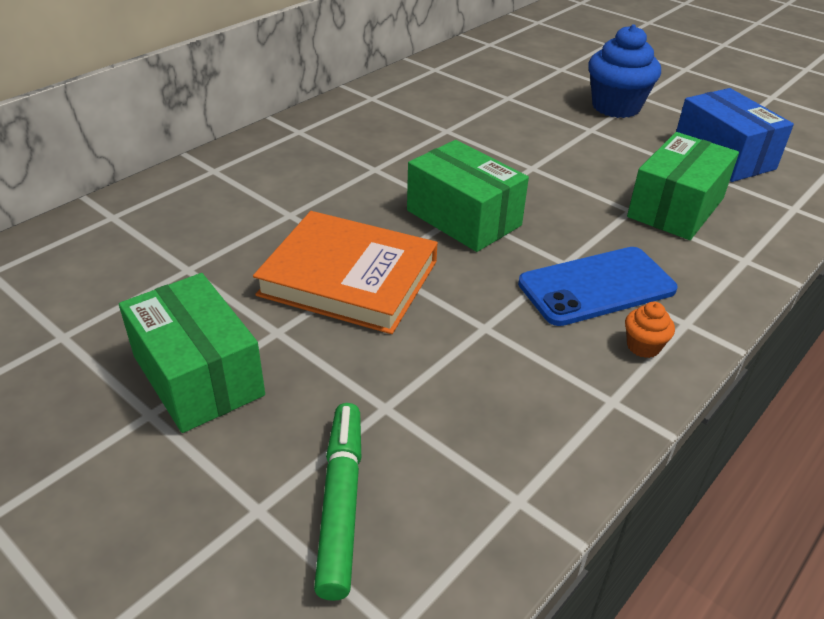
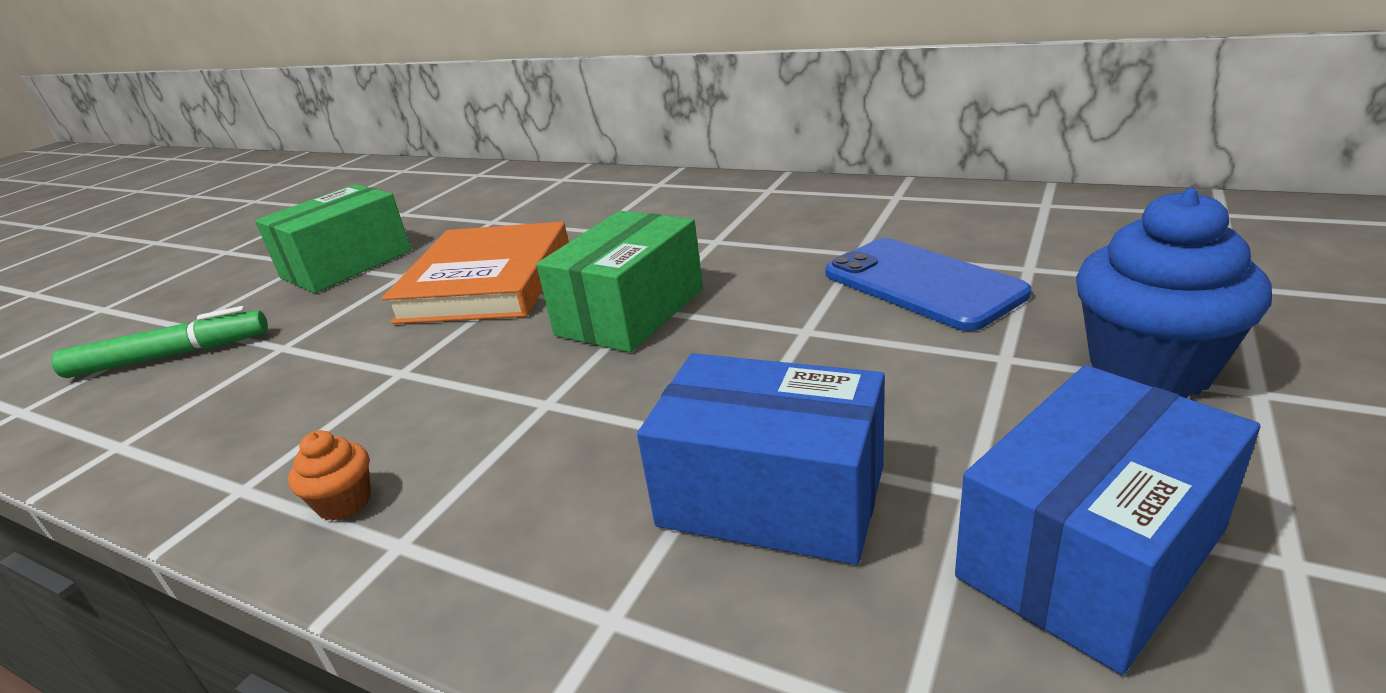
camera: 80 degrees right, 10 degrees down
blue phone [518,247,678,326] -> blue phone moved to [825,238,1031,331]
green box [627,132,739,240] -> blue box [637,353,885,565]

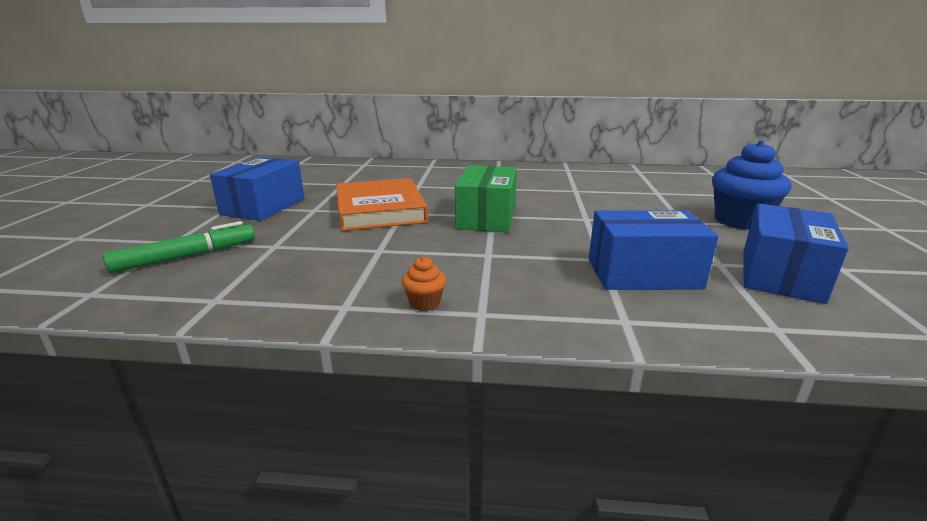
camera: 25 degrees left, 5 degrees down
green box [255,184,411,293] -> blue box [210,157,304,221]
blue phone [825,238,1031,331] -> none

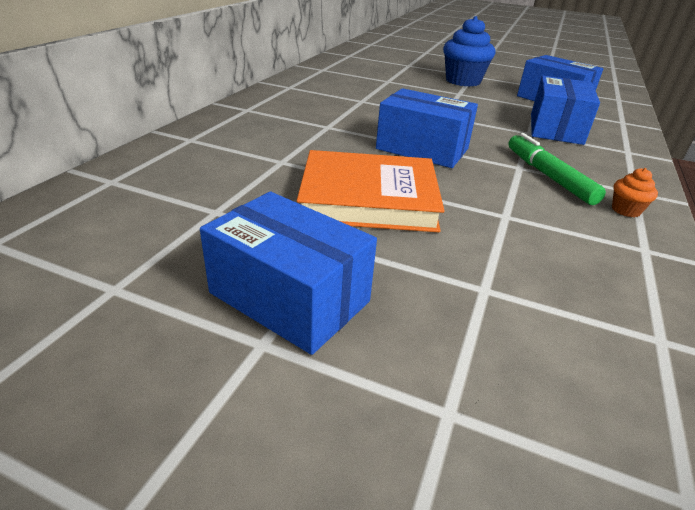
camera: 75 degrees left, 10 degrees up
green marker [103,221,255,273] -> green marker moved to [508,133,606,205]
green box [455,165,517,232] -> blue box [376,88,478,168]

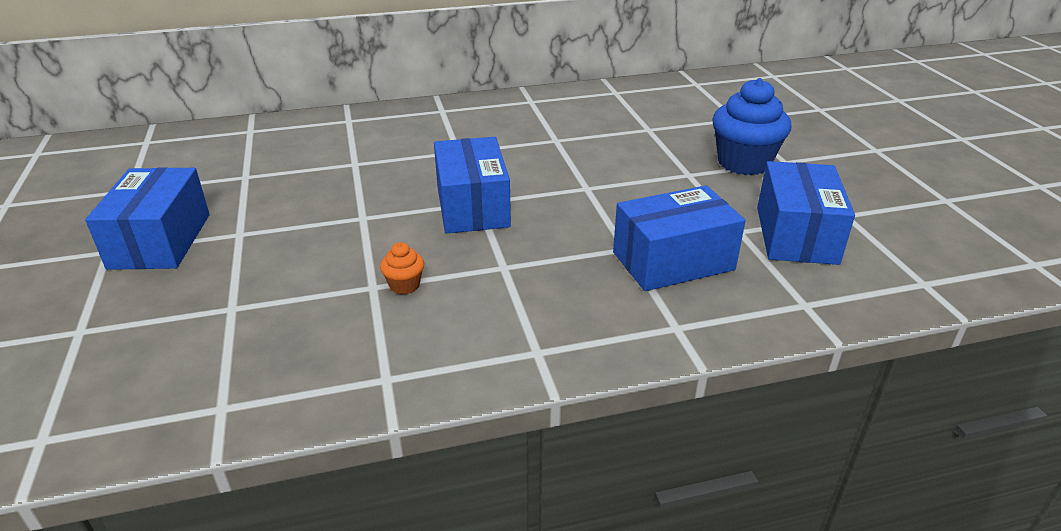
camera: 55 degrees right, 0 degrees up
orange book [297,150,445,232] -> none
green marker [508,133,606,205] -> none
orange cupcake [612,168,658,217] -> orange cupcake moved to [380,242,424,294]

